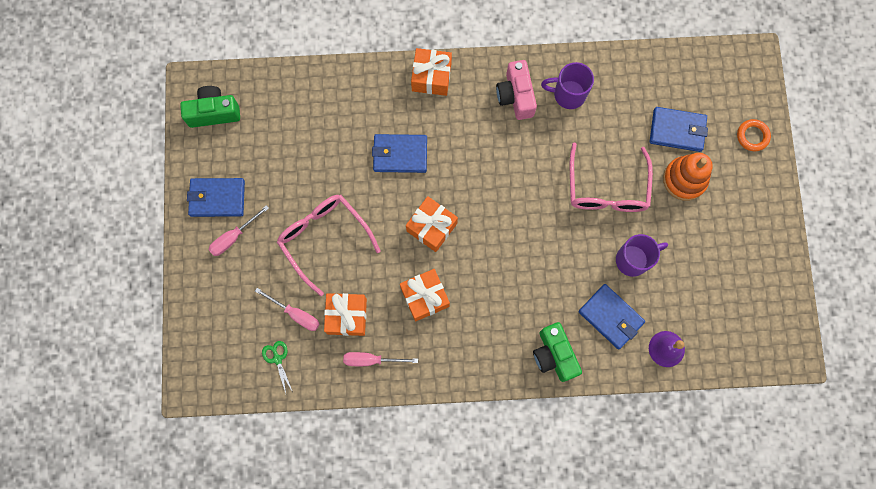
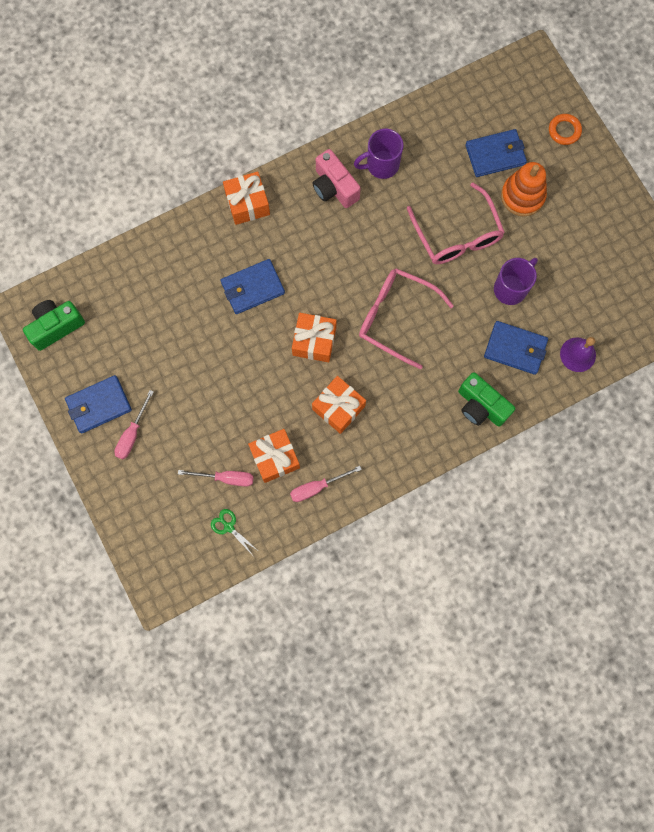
camera: 25 degrees left, 0 degrees up
pink glasses [277,195,381,296] -> pink glasses moved to [359,268,454,369]

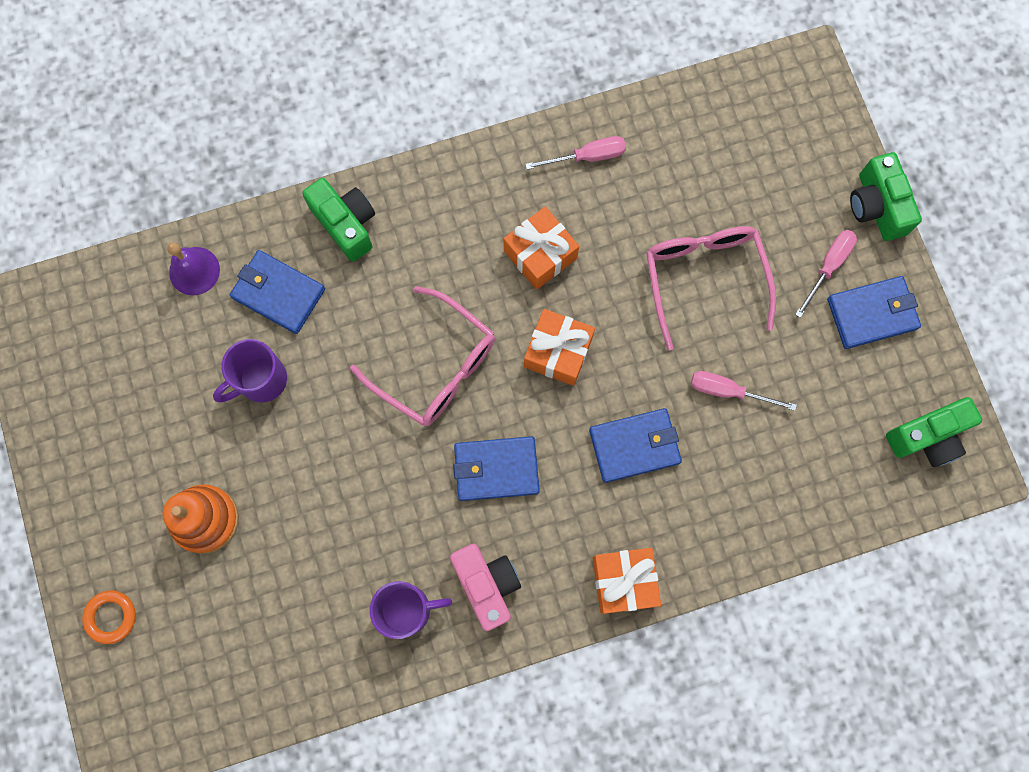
camera: 170 degrees left, 0 degrees up
pink screwdriver [178,470,254,487] -> pink screwdriver moved to [691,371,797,411]
green scissors [211,509,257,554] -> none
orange gift [248,429,300,483] -> none
pink glasses [407,183,505,264] -> pink glasses moved to [646,226,776,351]
blue wallet [465,129,527,177] -> blue wallet moved to [453,436,540,501]
none -> green camera [850,152,922,241]

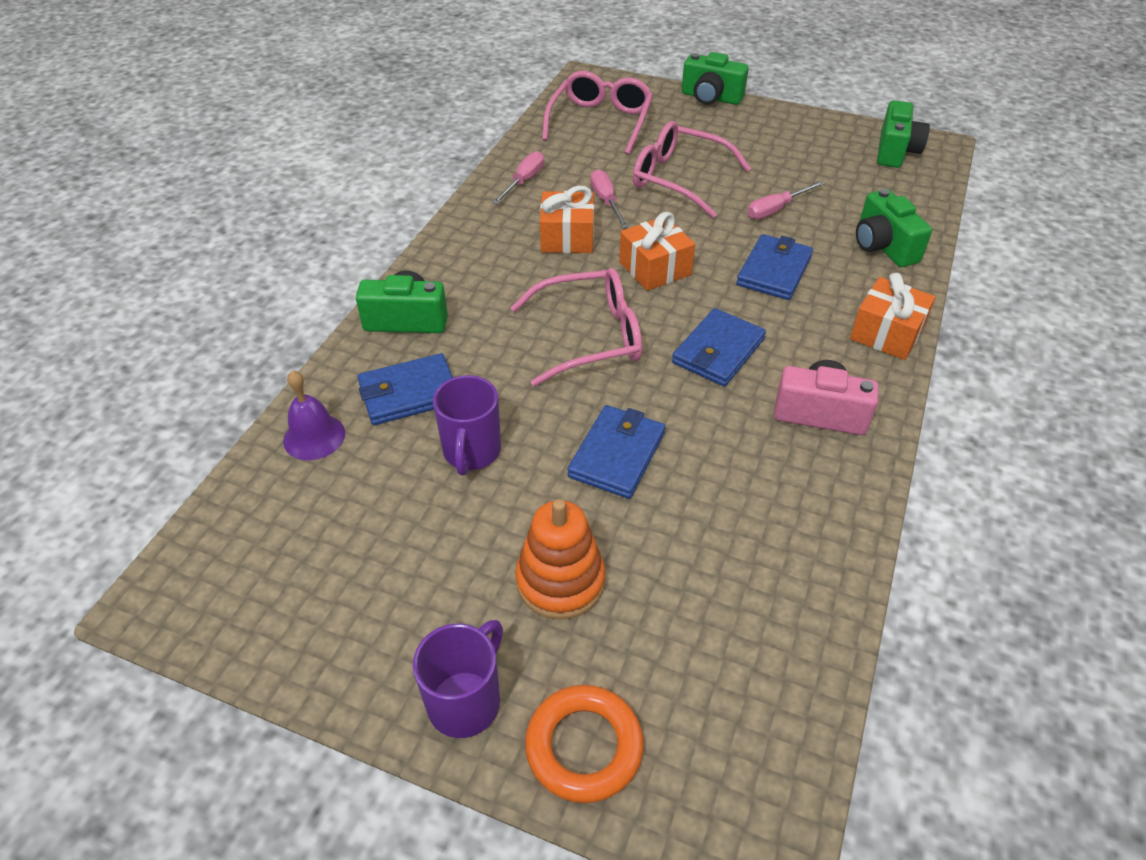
camera: 50 degrees left, 30 degrees down
orange ring [82,590,136,644] -> orange ring [525,685,644,803], size x1.51
purple mug [370,581,452,639] -> purple mug moved to [413,620,503,738]
pink screwdriver [795,230,857,318] -> pink screwdriver moved to [590,169,629,228]
blue wallet [827,276,921,349] -> blue wallet moved to [567,405,665,499]
none -> pink glasses [542,71,653,155]
none -> green camera [856,189,932,267]

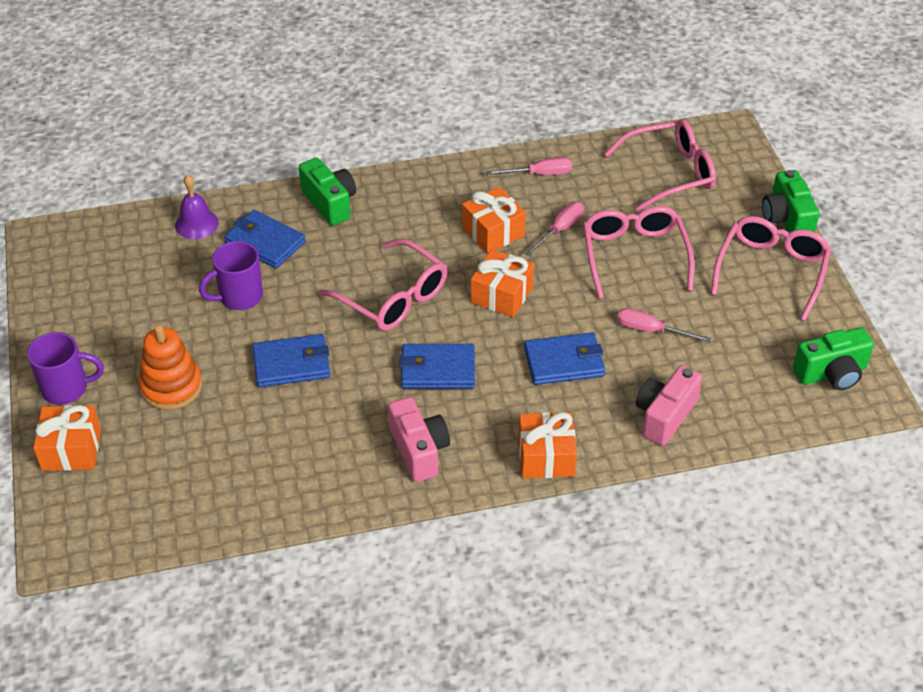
camera: 55 degrees right, 0 degrees up
orange ring [525,685,644,803] -> orange gift [33,405,101,471]
green camera [856,189,932,267] -> pink camera [636,365,702,446]
none -> pink glasses [711,216,831,321]

